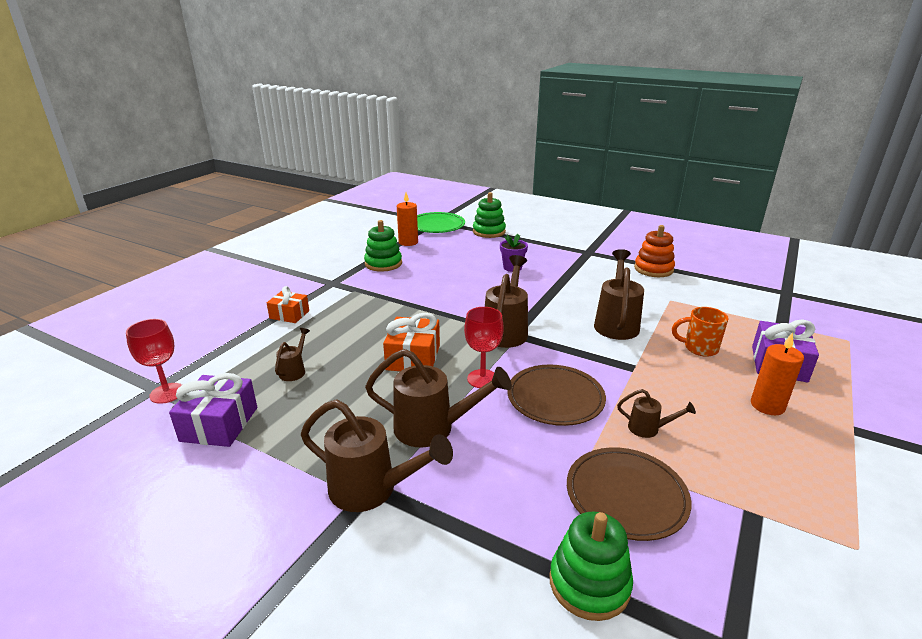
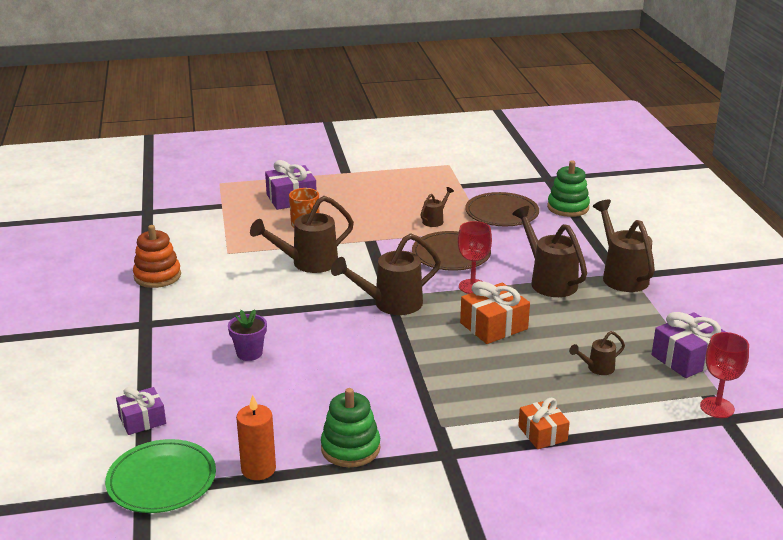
camera: 130 degrees left, 0 degrees up
green stacking toy [473,192,506,238] -> purple gift [116,387,166,435]
brown watering can [617,389,696,438] -> brown watering can turned 60 degrees clockwise [421,187,454,227]
orange candle [751,332,804,415] -> none

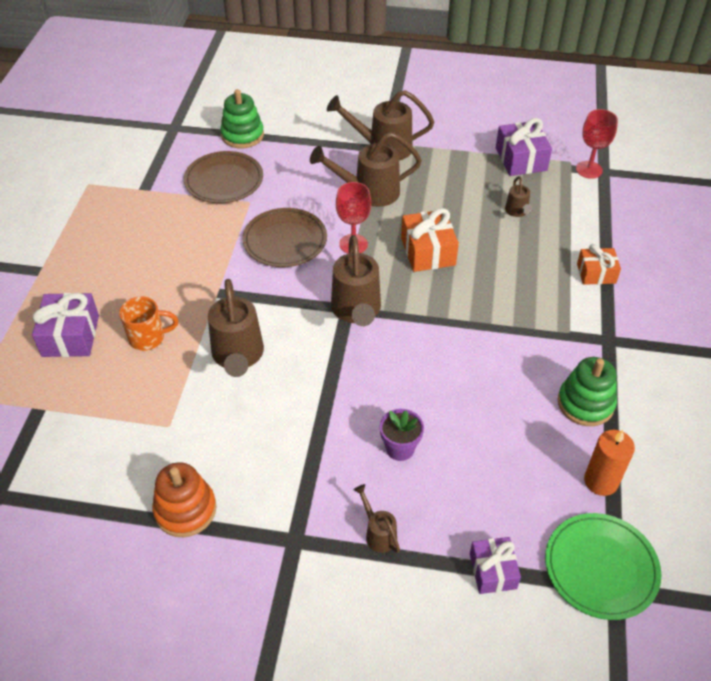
camera: 70 degrees left, 20 degrees up
brown watering can [421,187,454,227] -> brown watering can moved to [354,484,400,553]

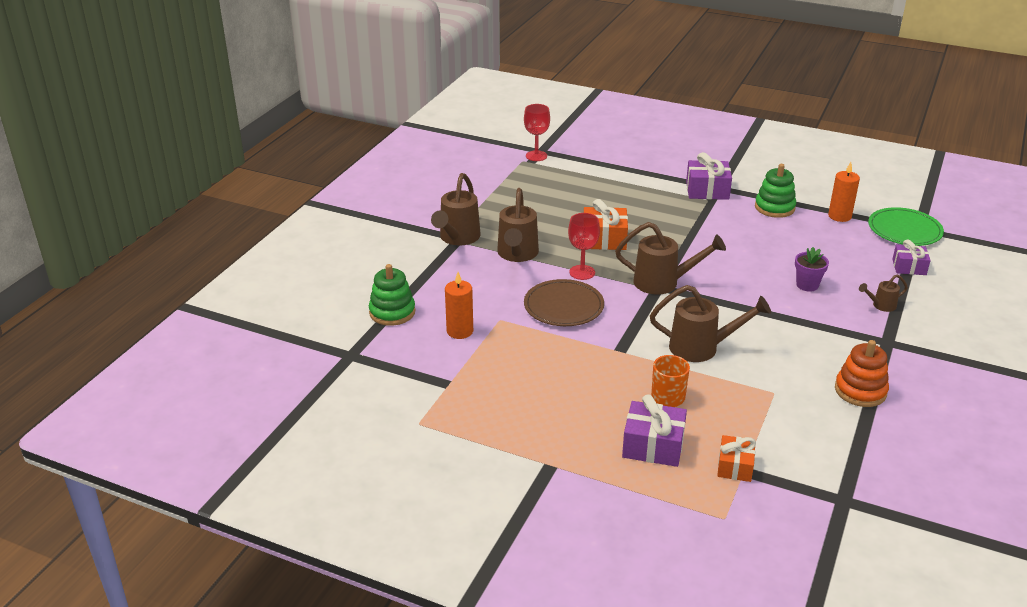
camera: 75 degrees left, 15 degrees down
brown plate [184,151,263,203] -> orange candle [445,272,473,339]
purple gift [496,118,552,176] -> purple gift moved to [686,152,732,200]
brown watering can [505,176,532,217] -> none
orange gift [577,244,621,285] -> orange gift moved to [717,435,756,482]

